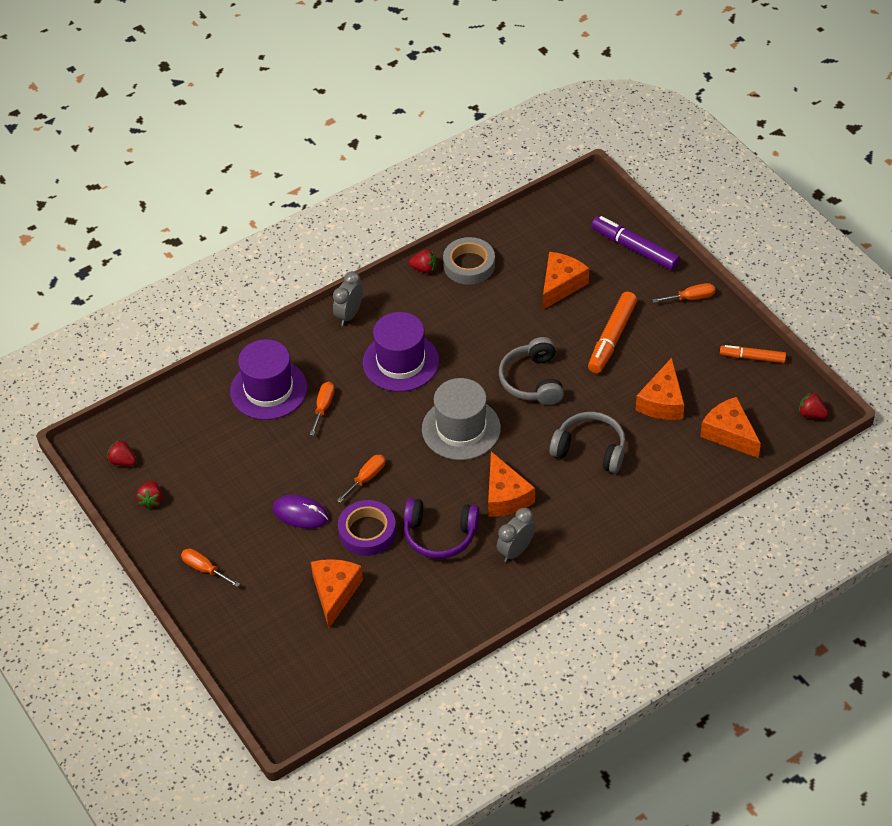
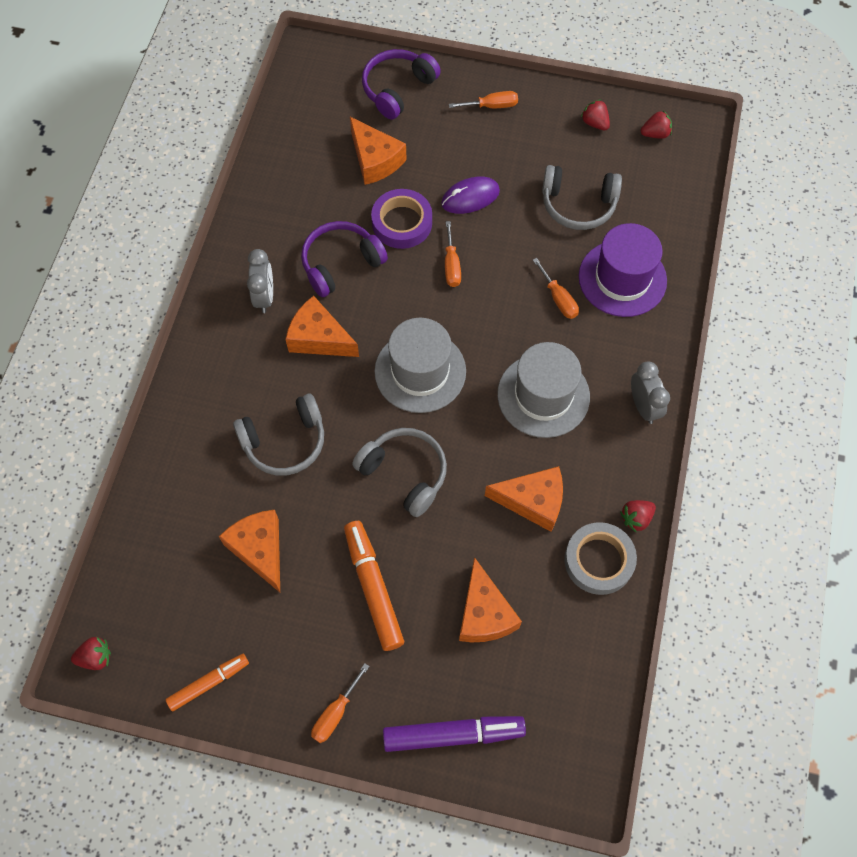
camera: 135 degrees right, 15 degrees up
purple hat [363,312,439,392] -> grey hat [497,342,590,438]
orange cheese [700,397,761,458] -> orange cheese moved to [485,466,563,532]
none -> purple headphones [362,49,441,119]
none -> grey headphones [542,165,622,230]

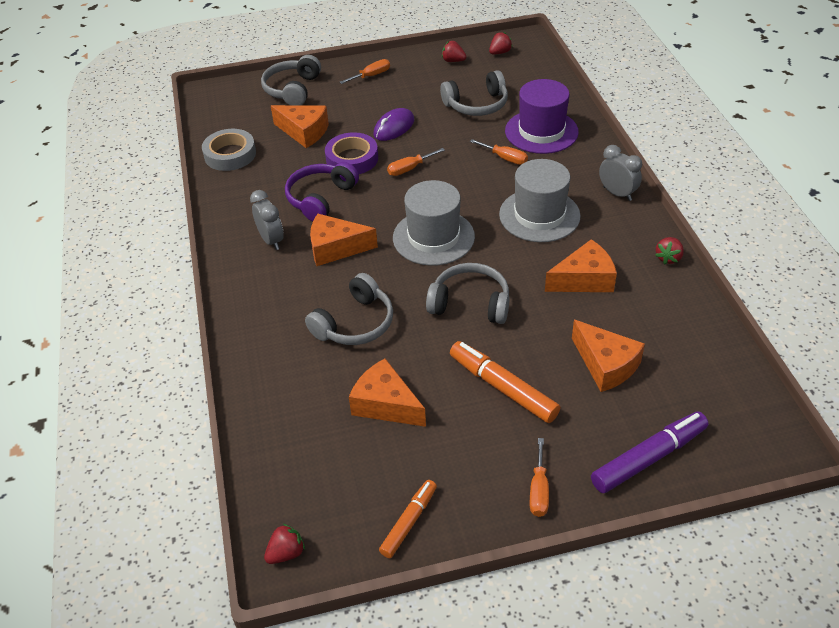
camera: 25 degrees left, 20 degrees down
purple headphones [362,49,441,119] -> grey headphones [261,55,321,105]
orange screwdriver [445,221,461,287] -> orange screwdriver turned 90 degrees clockwise [387,148,445,176]
grey tape [564,522,637,595] -> grey tape moved to [202,129,256,171]

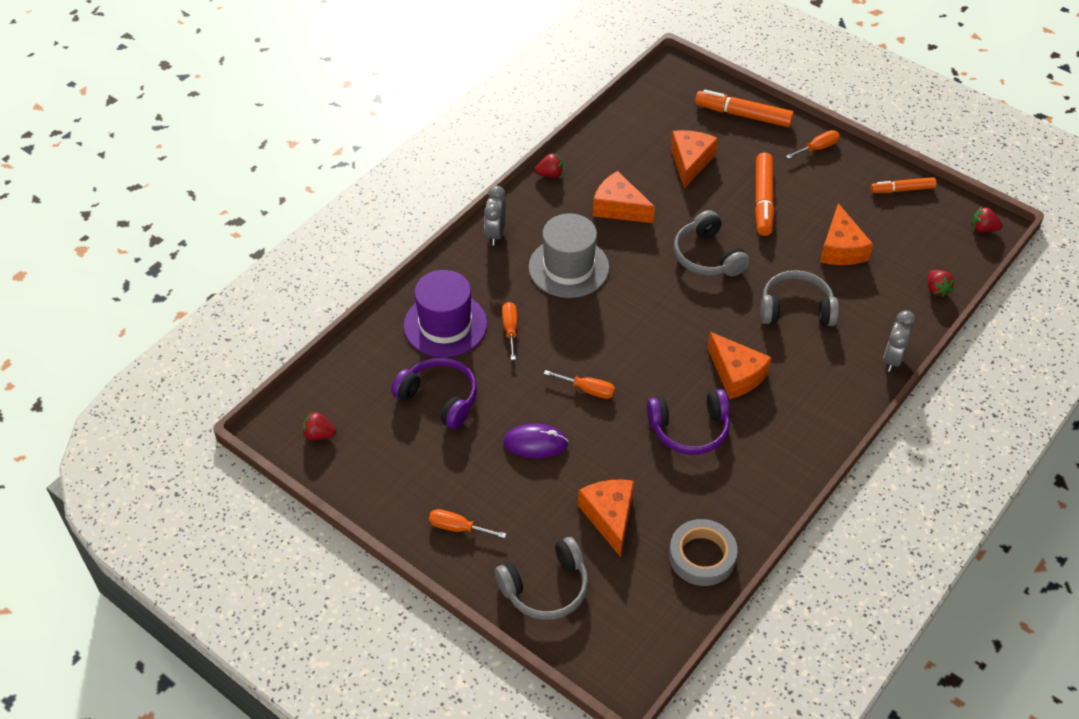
camera: 130 degrees left, 5 degrees up
grey clock [250,190,284,250] -> grey clock moved to [883,310,916,372]
purple tape [325,132,378,174] -> none
grey hat [393,180,475,266] -> none
grey headphones [440,70,508,116] -> purple headphones [391,357,477,429]
red strawberry [442,41,467,62] -> red strawberry moved to [928,270,955,297]
purple marker [591,411,708,493] -> orange marker [695,90,794,127]

